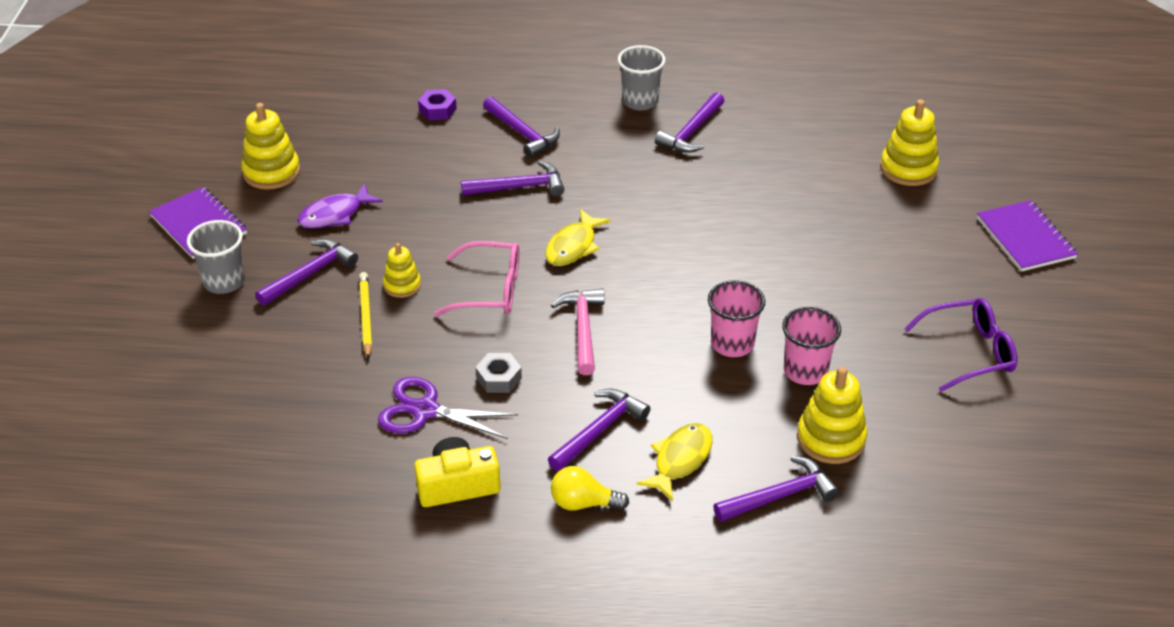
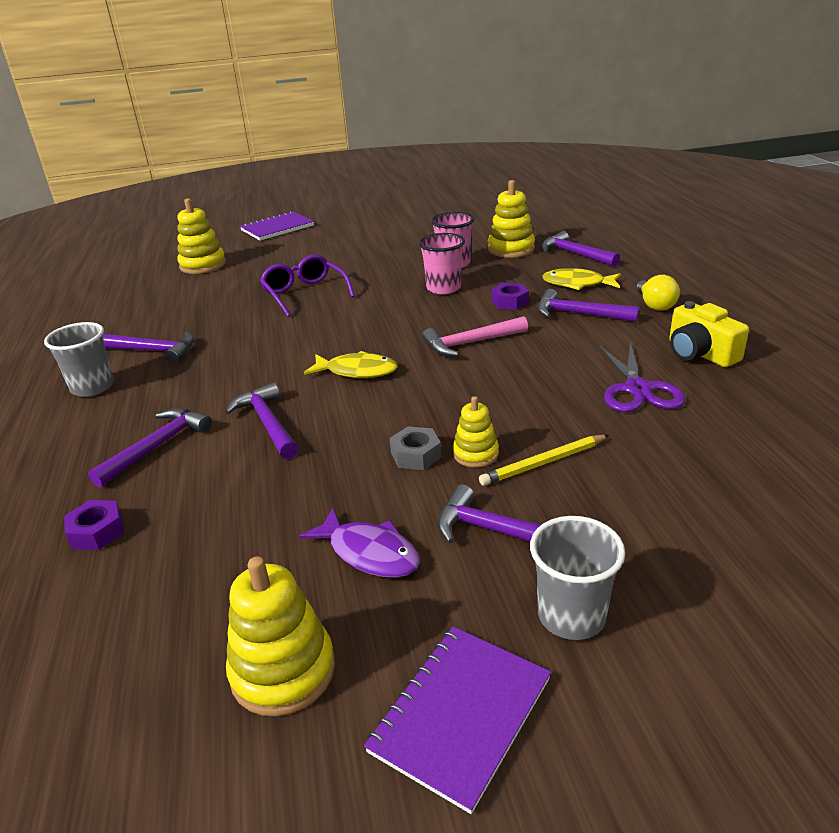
camera: 105 degrees left, 10 degrees down
pink glasses [434,241,519,316] -> none
grey nut [476,353,522,393] -> grey nut moved to [390,426,442,470]
purple glasses [904,298,1017,392] -> purple glasses moved to [260,254,355,317]
none -> purple nut [491,283,529,310]

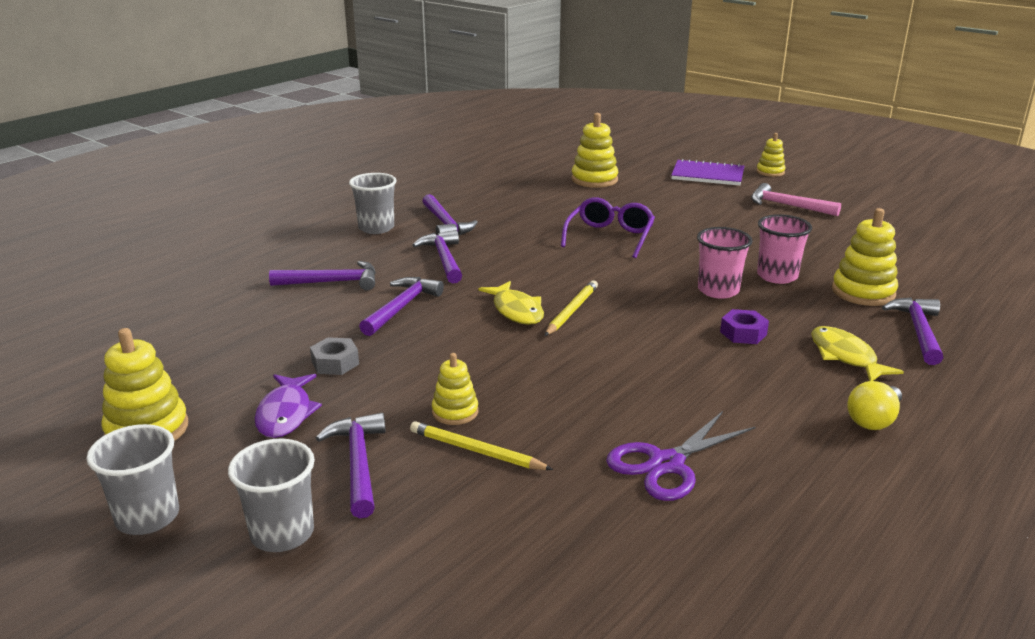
camera: 50 degrees right, 5 degrees down
purple nut [64,500,124,550] -> none
purple notebook [364,626,551,814] -> grey cup [86,424,179,535]
grey nut [390,426,442,470] -> grey nut moved to [310,337,359,375]
pink hammer [422,316,528,356] -> pink hammer moved to [751,183,841,216]
purple hammer [537,289,639,322] -> purple hammer moved to [412,230,462,283]
yellow camera [669,301,749,367] -> none
none -> yellow pencil [545,280,598,336]
none -> yellow stacking toy [756,133,785,177]

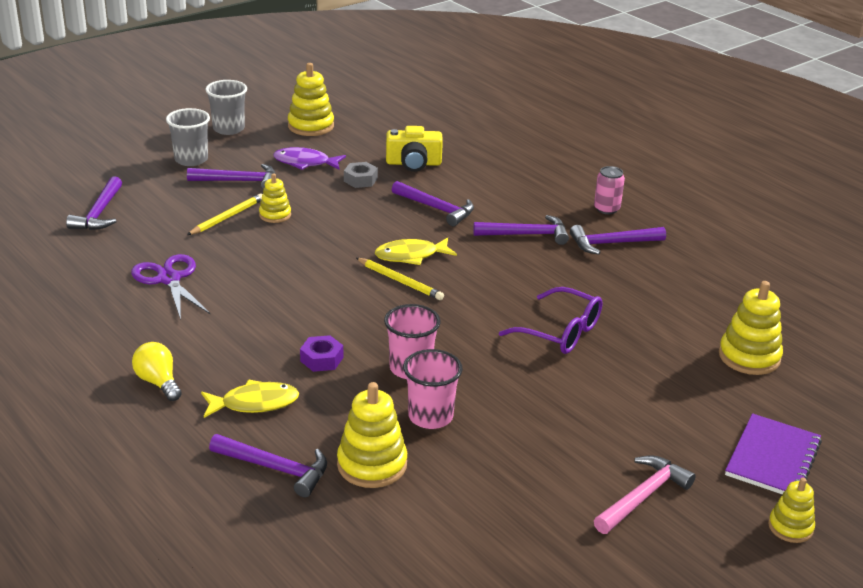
camera: 100 degrees right, 5 degrees up
purple hammer [269,261,376,291] -> purple hammer moved to [66,176,122,230]
grey cup [349,173,397,234] -> pink can [594,166,625,214]
none -> yellow camera [386,126,443,172]

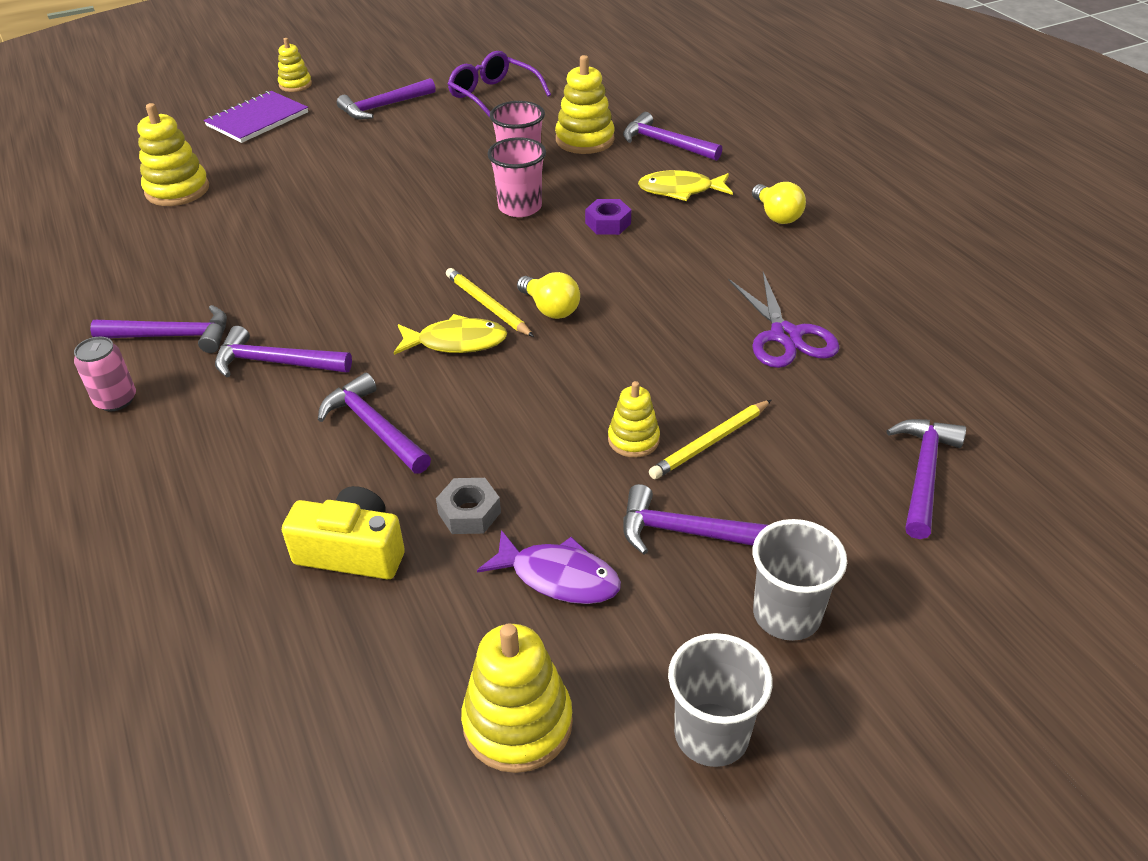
camera: 165 degrees left, 10 degrees up
purple glasses [499,287,603,354] -> purple glasses moved to [448,51,551,118]
pink hammer [594,456,696,534] -> purple hammer [337,78,436,119]
none -> yellow light bulb [517,272,580,319]

